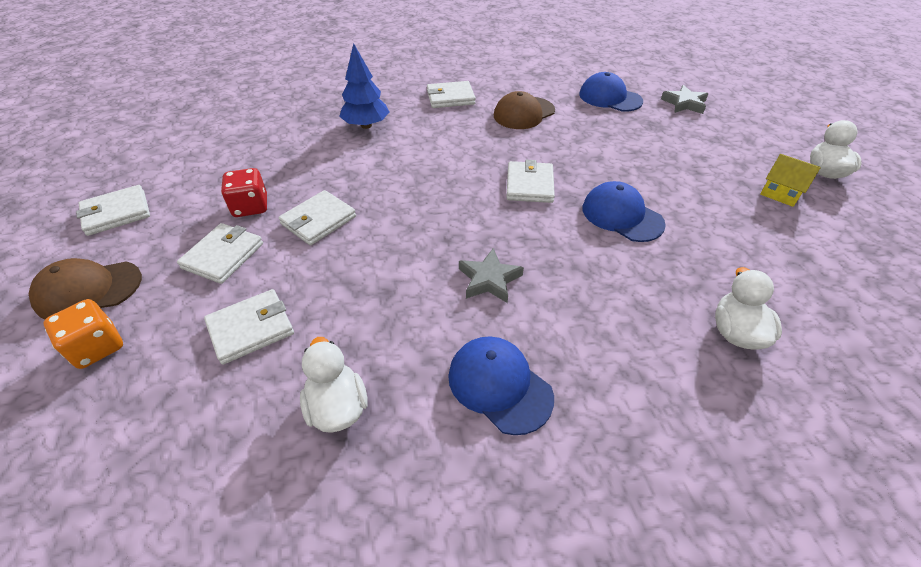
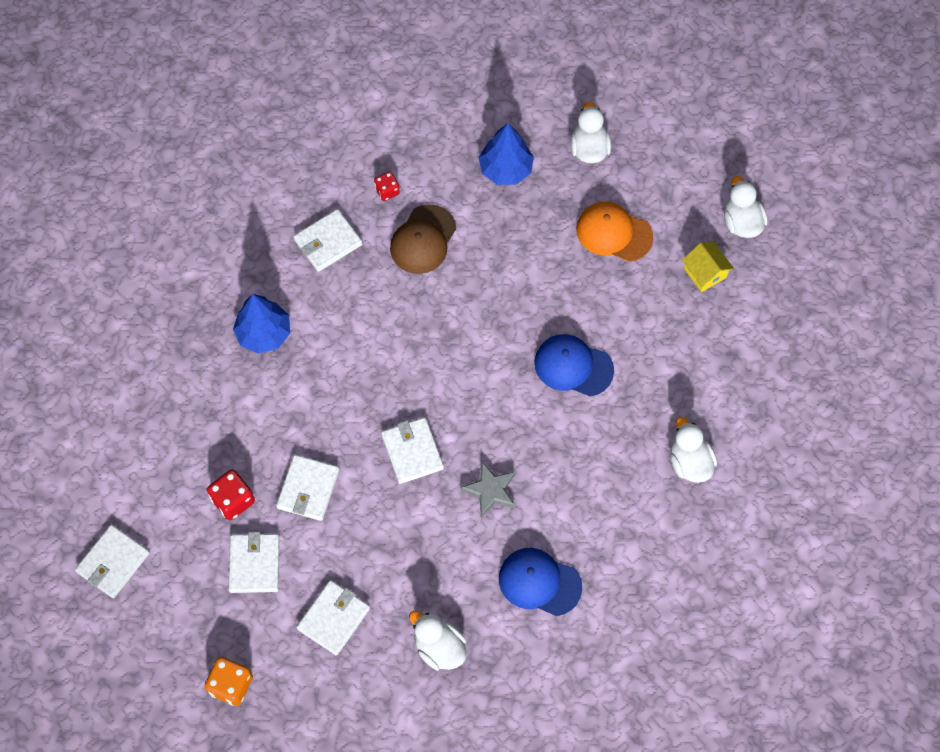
camera: 25 degrees left, 20 degrees up
brown cap [29,258,142,319] -> none
white wallet [506,160,555,203] -> white wallet moved to [381,417,444,484]
blue cap [579,72,643,112] -> blue tree [479,123,534,185]
grey star [661,85,708,114] -> white duck [570,102,611,163]
yellow house [760,154,821,207] -> yellow house turned 45 degrees clockwise [682,242,734,292]
none -> red dice [374,171,400,201]
none -> orange cap [576,202,653,262]

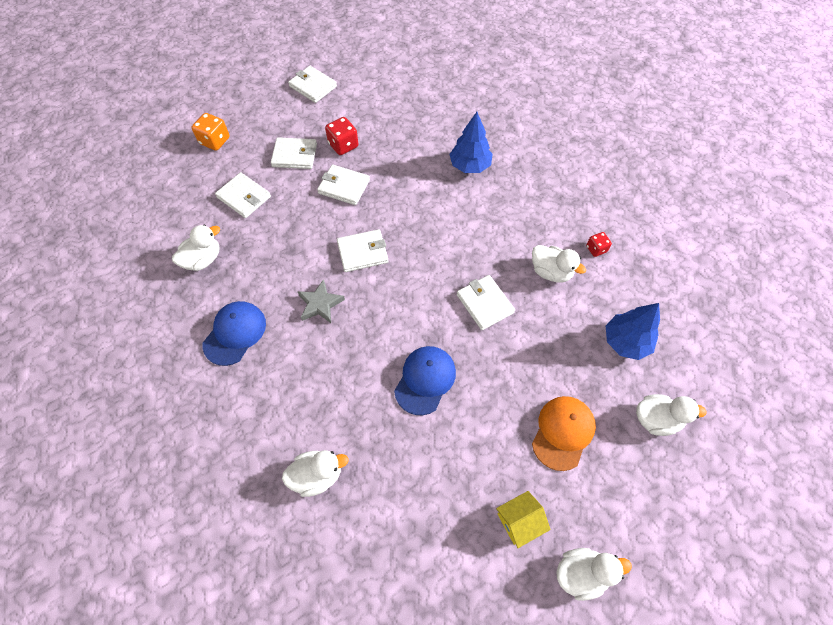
camera: 95 degrees right, 5 degrees down
white wallet [293,209,362,272] -> white wallet moved to [457,275,515,330]
brown cap [390,204,456,274] -> white duck [532,245,586,282]

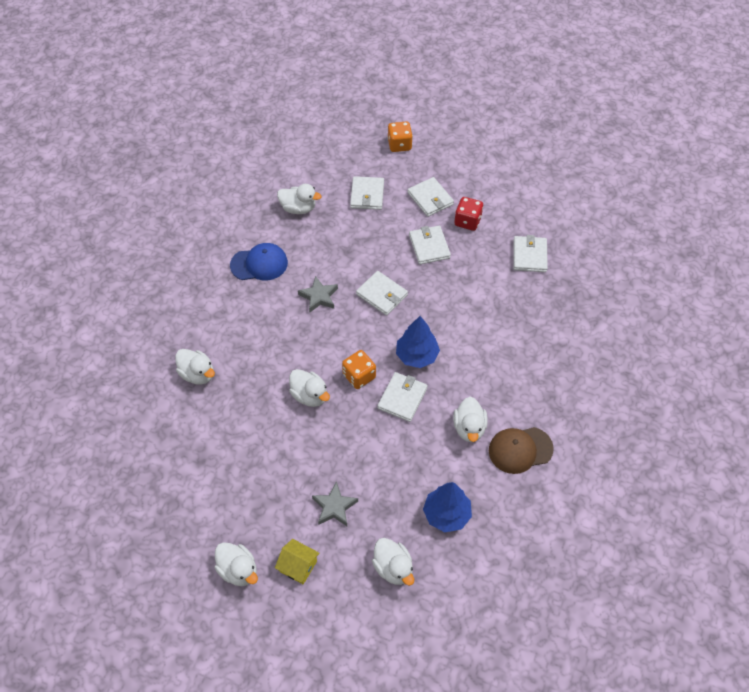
camera: 55 degrees right, 5 degrees down
white wallet [288,66,337,103] -> white wallet moved to [513,235,548,272]
blue cap [394,346,456,415] -> white duck [289,369,330,407]
blue tree [449,112,493,173] -> blue tree moved to [396,316,440,368]
yellow house [496,491,551,548] -> yellow house moved to [275,539,320,584]
orange cap [532,396,596,471] -> grey star [312,481,358,526]
red dice [586,232,612,257] -> brown cap [489,427,554,474]
none -> orange dice [342,350,376,389]

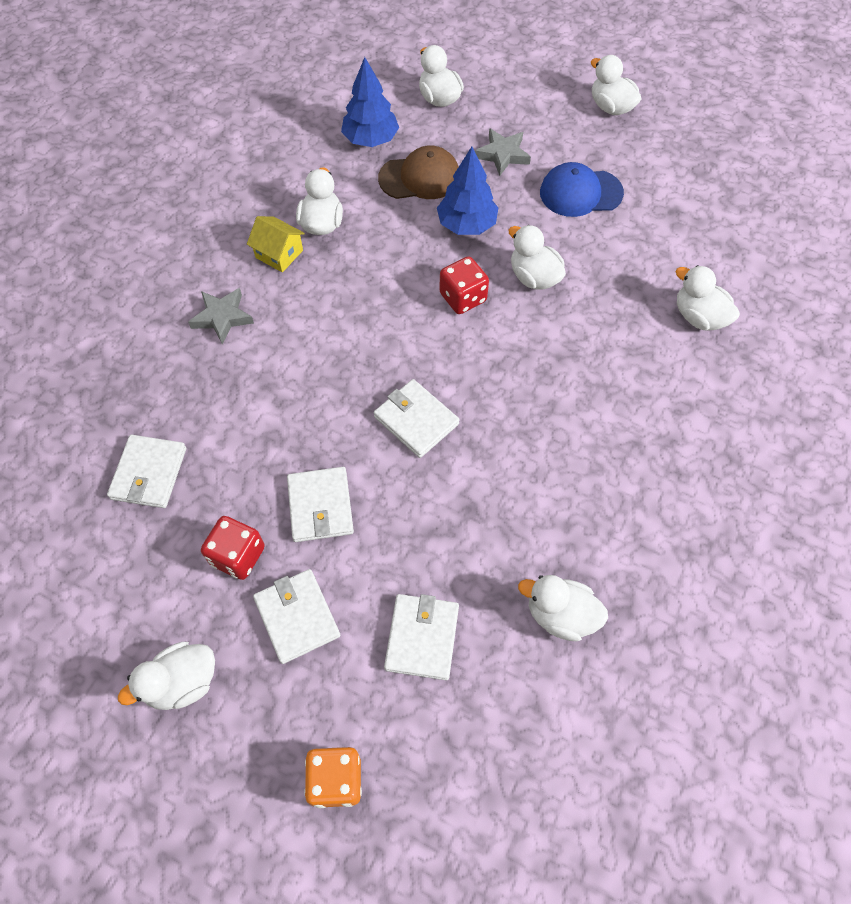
camera: 175 degrees left, 5 degrees up
blue cap [230,243,288,280] -> blue cap moved to [540,162,624,217]
yellow house [275,539,320,584] -> yellow house moved to [247,216,305,272]
grey star [298,276,338,313] -> grey star moved to [188,288,254,345]
orange dice [342,350,376,389] -> red dice [439,256,489,314]
white wallet [377,372,428,422] -> none
blue tree [396,316,440,368] -> blue tree moved to [437,147,498,235]
brown cap [489,427,554,474] -> brown cap moved to [378,145,459,199]
none -> white duck [118,642,215,710]

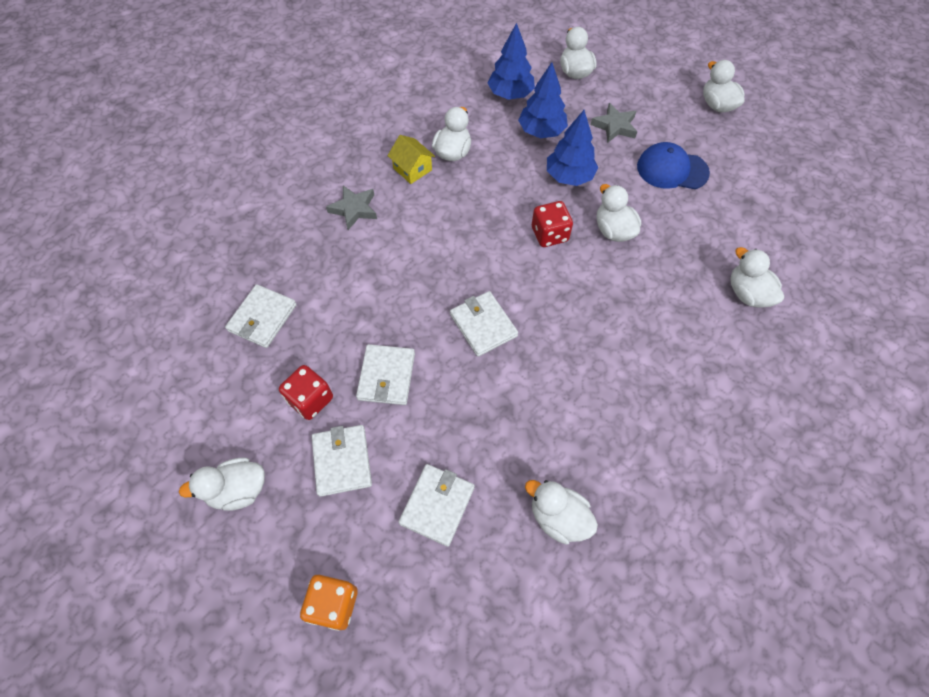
camera: 15 degrees right, 0 degrees up
brown cap [378,145,459,199] -> blue tree [518,62,568,138]

